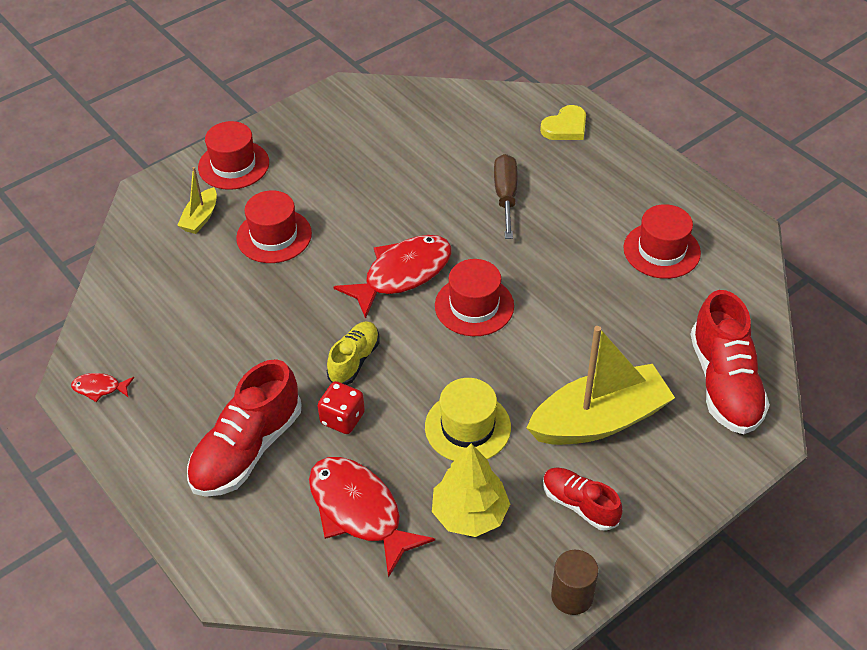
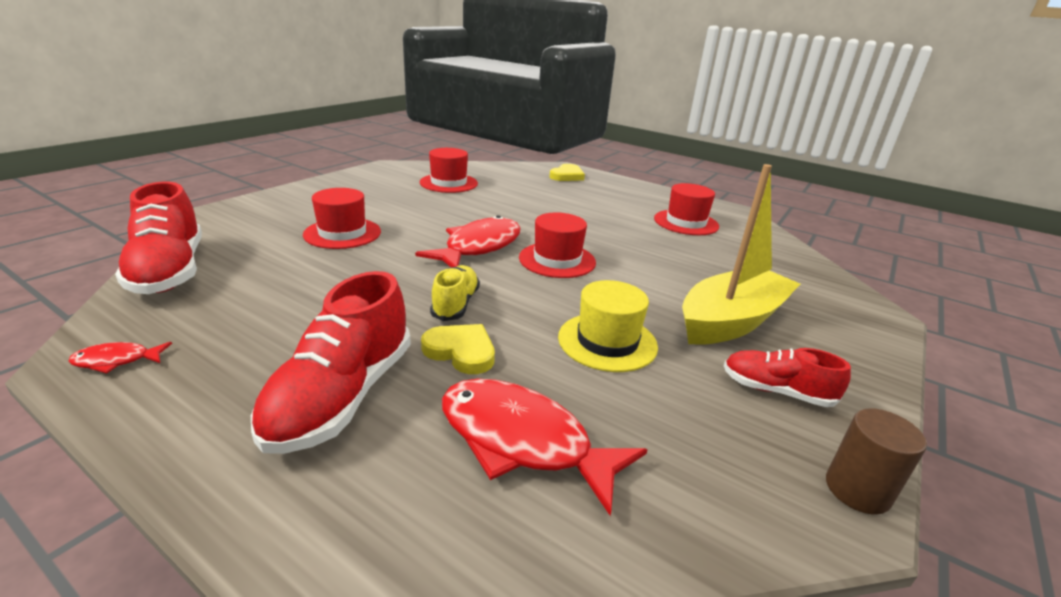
camera: 20 degrees left, 20 degrees down
yellow boat [177,167,217,234] -> none
red hat [198,121,269,190] -> red hat moved to [420,148,478,193]
red dice [317,381,365,434] -> yellow heart [421,324,495,374]
yellow tree [432,443,510,537] -> none
brown screwdriver [494,154,518,239] -> none
red shoe [690,290,770,434] -> red shoe moved to [115,182,202,294]

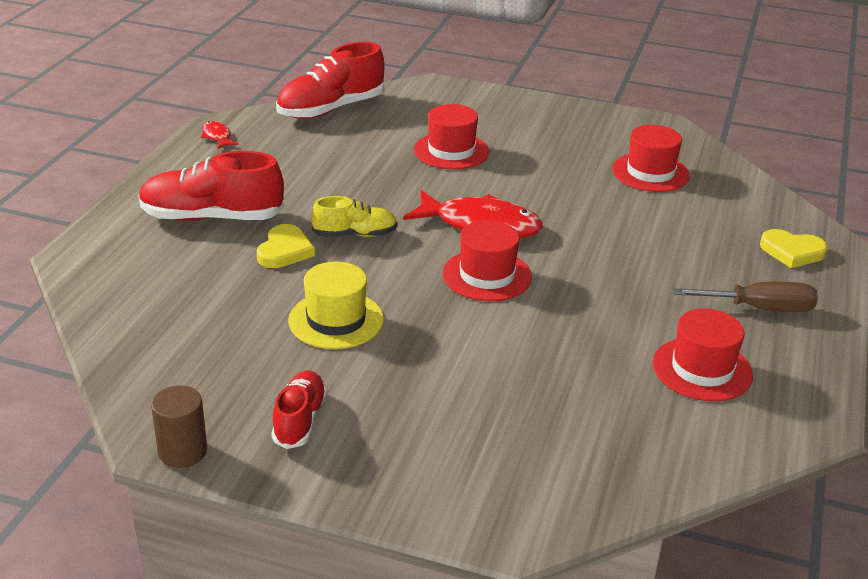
camera: 75 degrees right, 5 degrees up
red fish [442,379,647,516] -> none
yellow boat [682,164,800,345] -> none
none -> brown screwdriver [673,282,818,312]

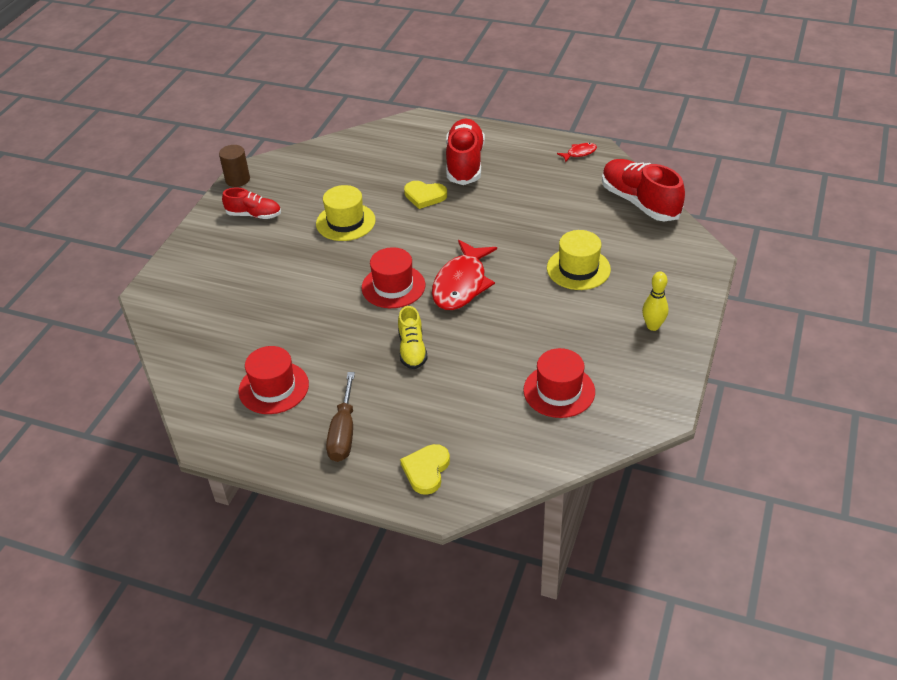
camera: 95 degrees right, 10 degrees up
yellow shoe [311,196,397,237] -> yellow shoe moved to [398,306,428,369]
red hat [414,104,489,170] -> yellow hat [547,230,611,290]
none -> yellow bowling pin [642,272,669,331]

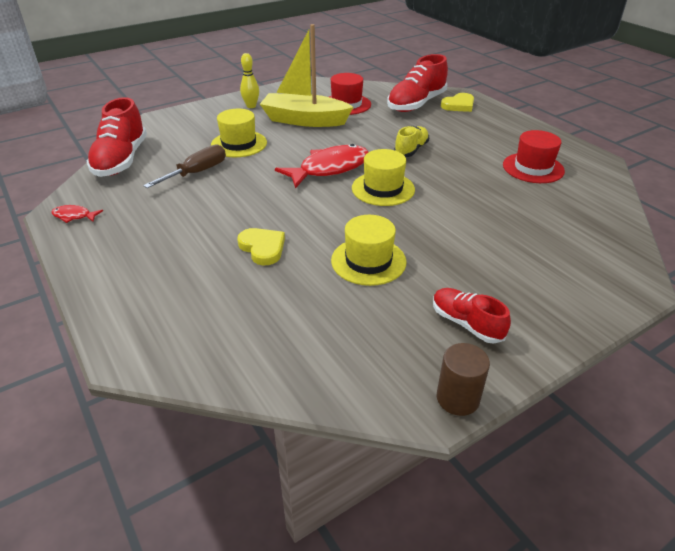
camera: 145 degrees left, 5 degrees down
brown screwdriver [326,372,355,462] -> brown screwdriver moved to [143,144,226,188]
red hat [362,247,425,308] -> yellow hat [352,149,415,206]
red shoe [446,119,485,185] -> red shoe moved to [387,54,448,112]
none -> yellow boat [260,24,353,127]

